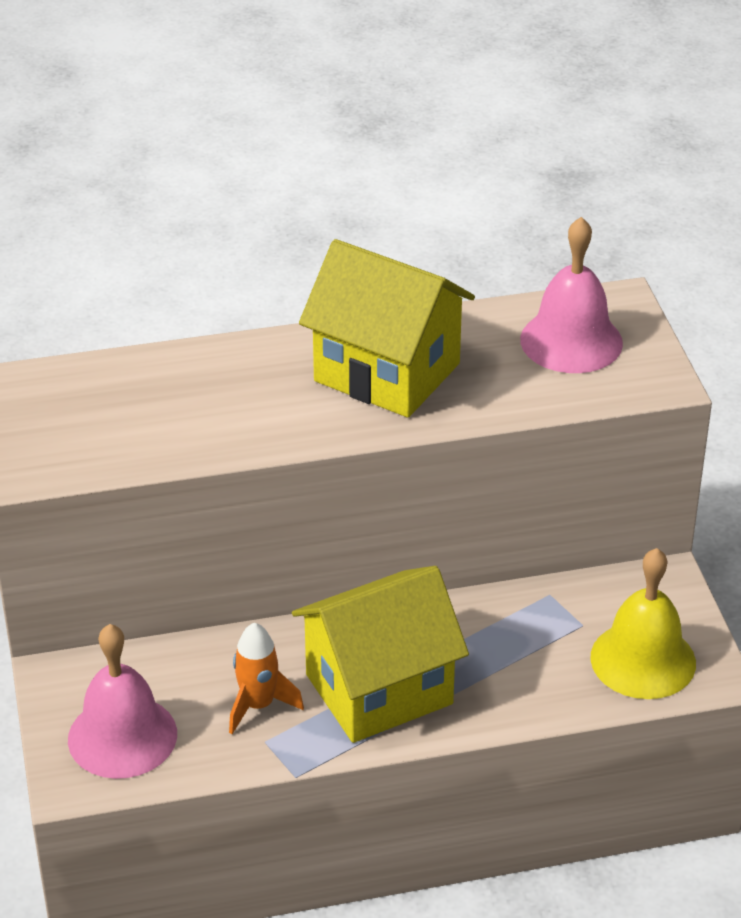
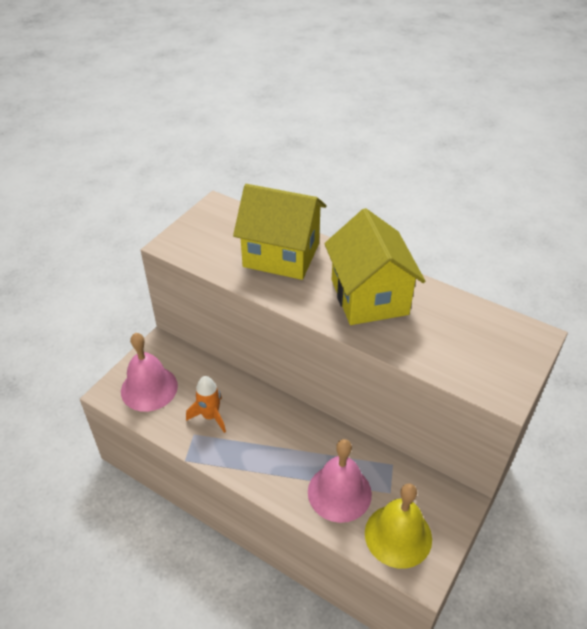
camera: 45 degrees right, 5 degrees up
yellow house [292,566,469,743] -> yellow house moved to [233,184,327,280]
pink bell [520,217,623,373] -> pink bell moved to [308,439,372,523]

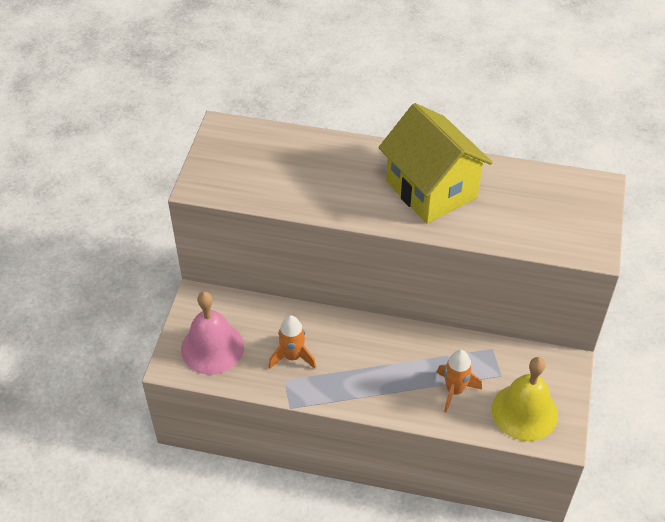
camera: 20 degrees left, 5 degrees up
yellow house [233,184,327,280] -> none
pink bell [308,439,372,523] -> orange rocket [437,350,482,413]

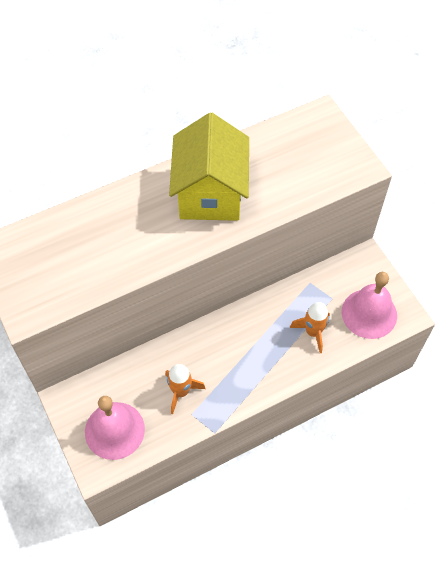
camera: 40 degrees left, 10 degrees up
yellow house [379,103,493,224] -> yellow house turned 75 degrees clockwise [169,113,249,221]
yellow bell [492,357,558,441] -> pink bell [342,272,397,339]

